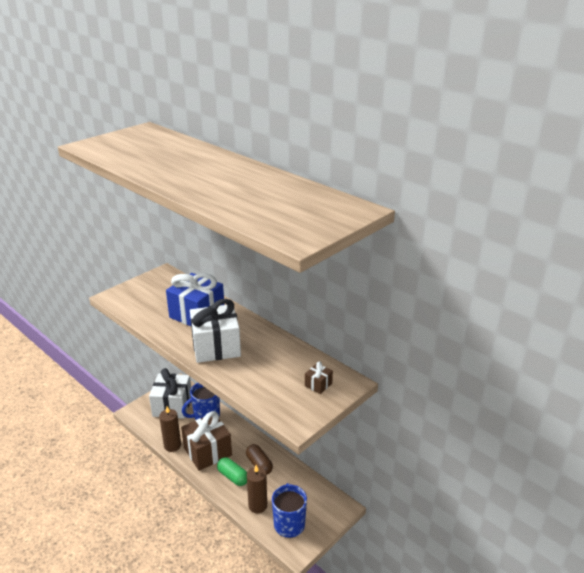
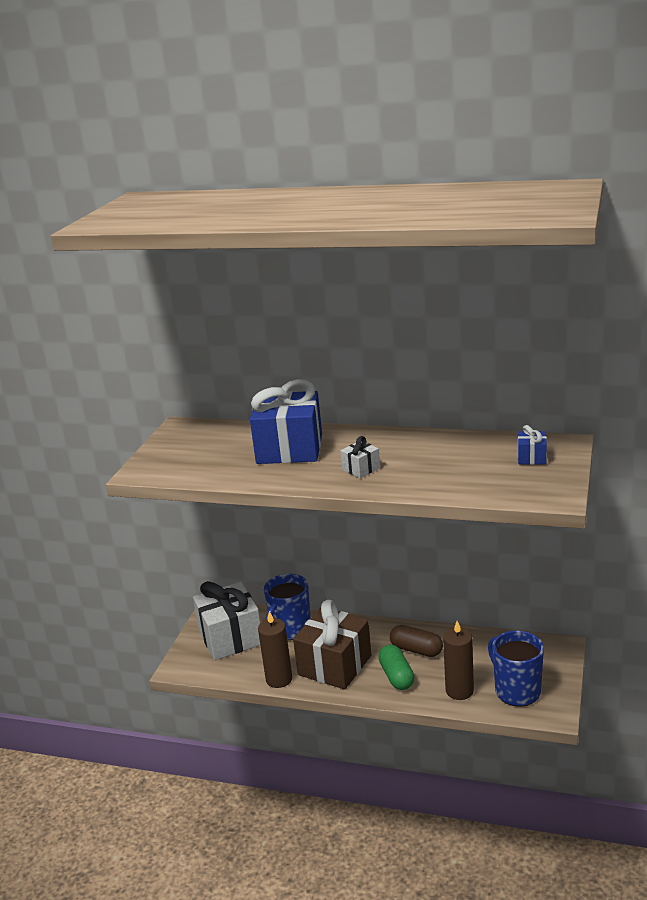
camera: 25 degrees left, 5 degrees down
white gift [190,299,241,363] -> white gift [341,436,380,478], size x0.43
green capsule [217,457,247,486] -> green capsule turned 60 degrees clockwise [378,644,414,690]
brown gift [305,361,333,394] -> blue gift [518,425,547,465]

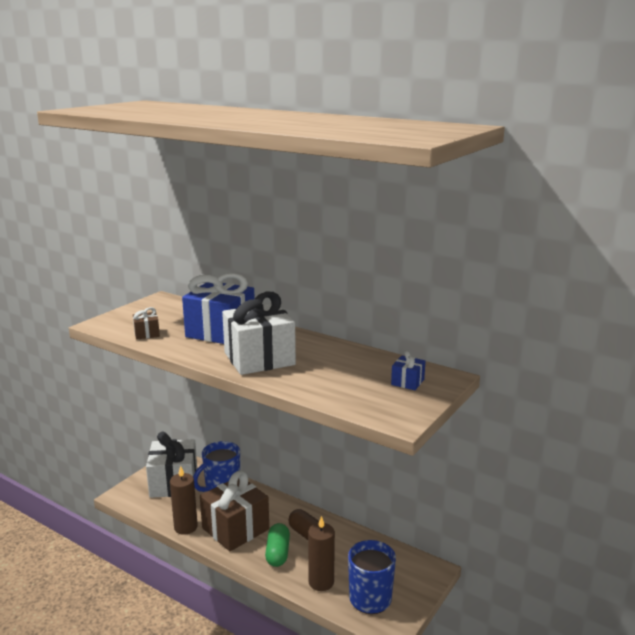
camera: 15 degrees right, 5 degrees down
white gift [341,436,380,478] -> white gift [222,292,296,375], size x2.30
none -> brown gift [133,307,160,340]

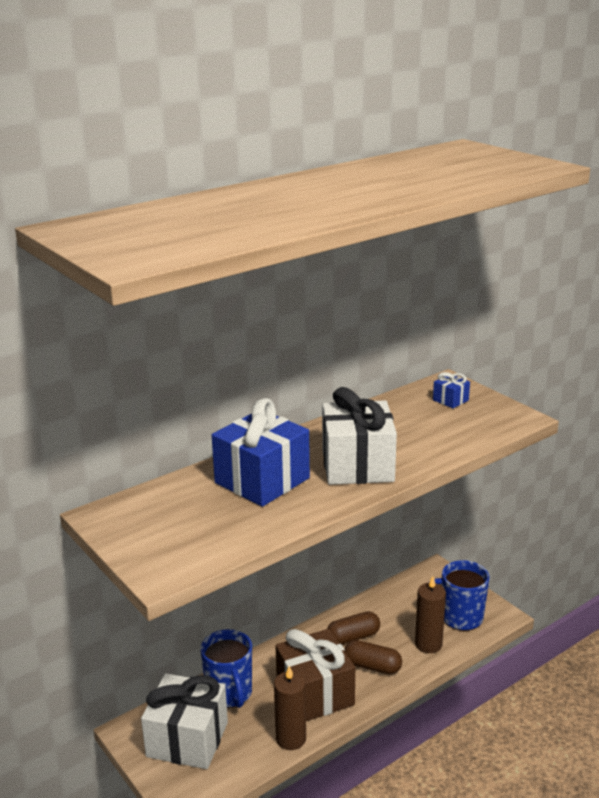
camera: 70 degrees left, 5 degrees up
brown gift [133,307,160,340] -> none
green capsule [265,523,290,567] -> brown capsule [345,640,402,675]

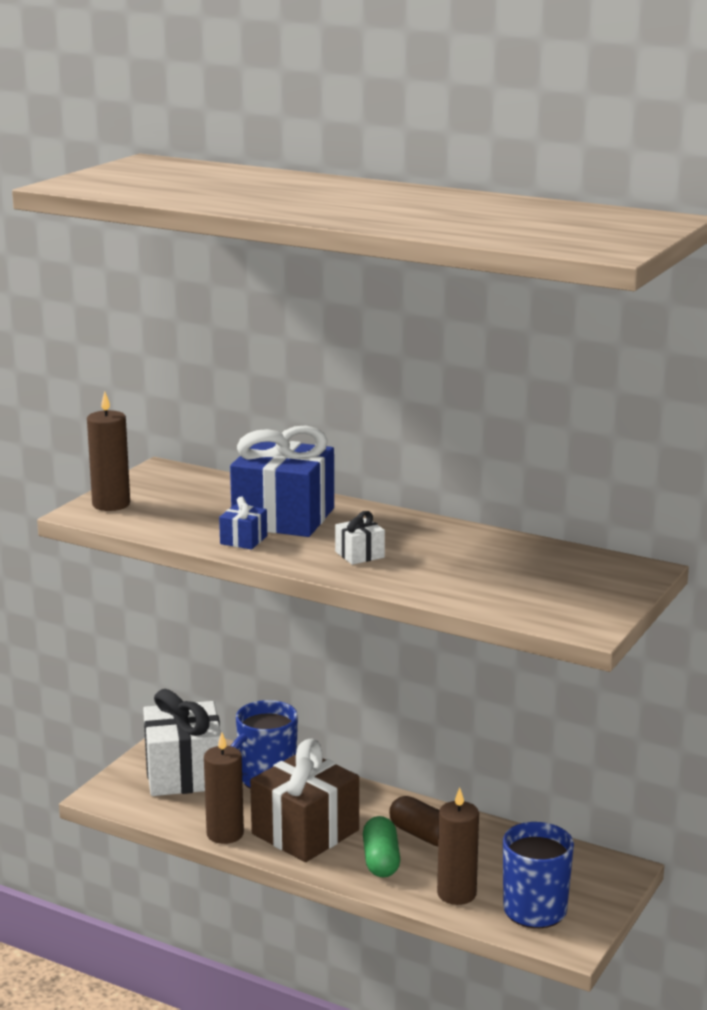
camera: 65 degrees right, 5 degrees down
white gift [322,387,397,485] -> white gift [335,511,385,565], size x0.43
brown capsule [345,640,402,675] -> green capsule [363,816,400,878]
blue gift [433,372,470,408] -> blue gift moved to [219,496,267,549]
none -> brown candle [87,392,130,511]

